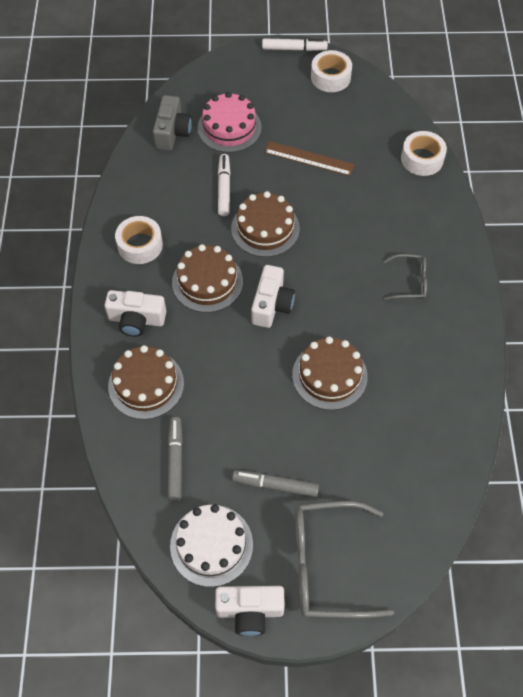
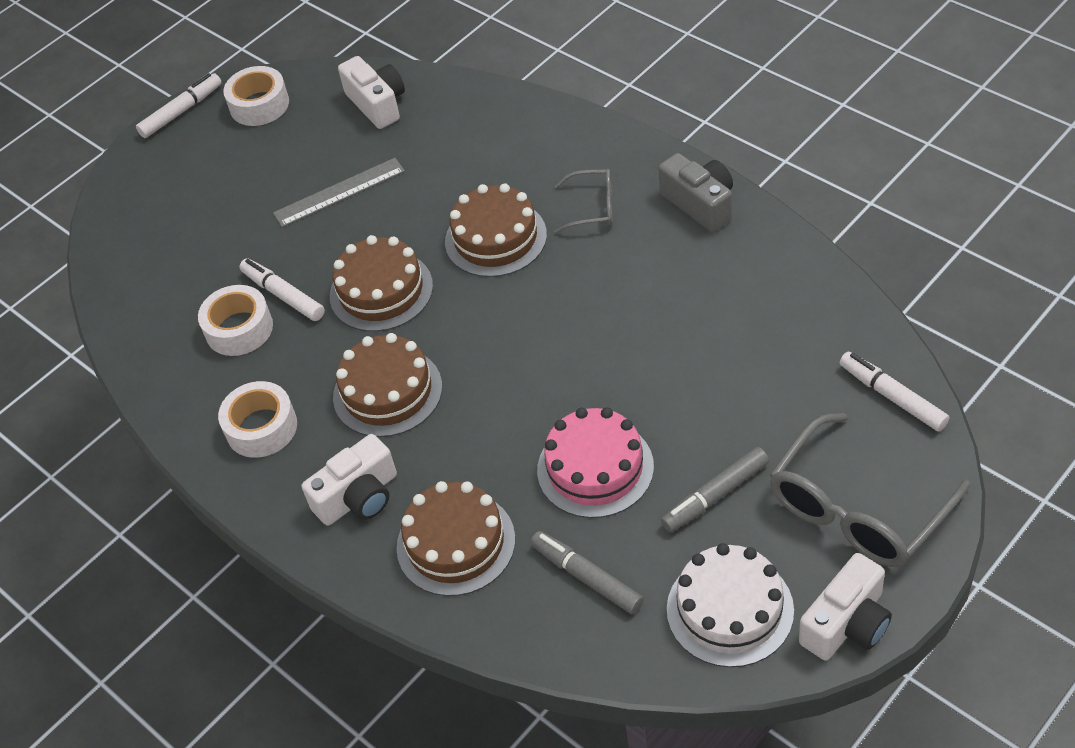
camera: 40 degrees left, 10 degrees down
grey camera [153,95,192,151] -> grey camera moved to [658,153,733,232]
pink cake [198,92,262,153] -> pink cake moved to [537,407,654,518]
white camera [251,265,295,328] -> white camera moved to [338,56,405,129]
brown ruler [264,141,355,176] -> grey ruler [273,158,405,227]
brown cake [292,337,368,410] -> brown cake moved to [445,183,547,277]
grey glasses [383,254,427,300] -> grey glasses turned 45 degrees clockwise [555,169,613,234]
white tape [401,131,447,176] -> white tape moved to [198,285,273,356]
none -> white marker [840,352,949,432]

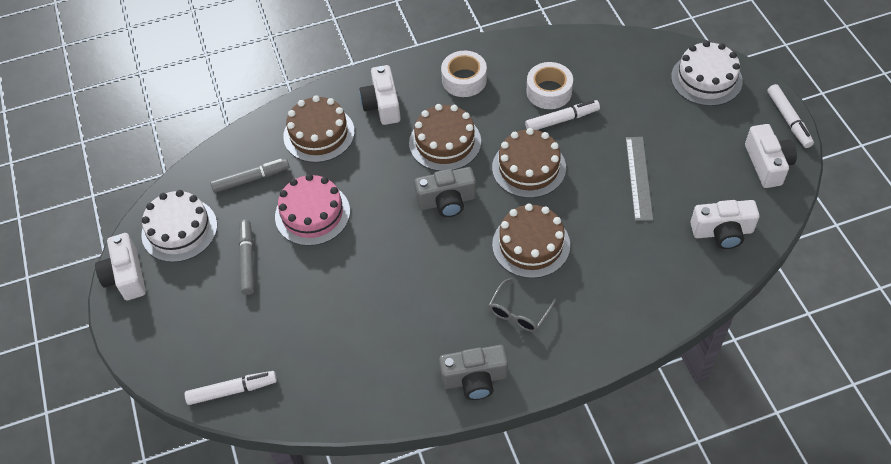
camera: 115 degrees right, 5 degrees up
white tape [223,66,289,126] -> white camera [745,124,797,188]
grey glasses [770,413,971,567] -> none
none -> grey camera [414,167,476,217]
none -> white cake [671,41,743,106]

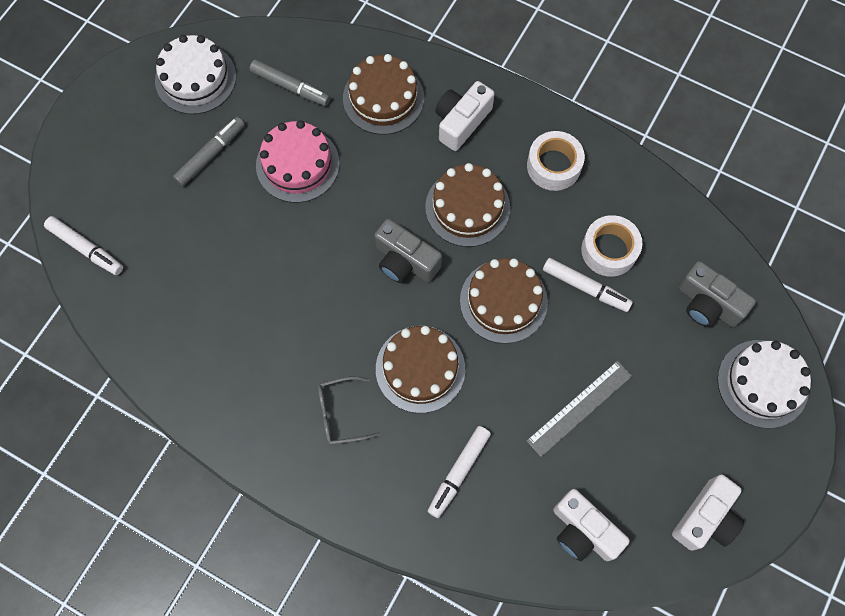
camera: 45 degrees right, 15 degrees up
white camera [95,233,146,300] -> none
grey camera [439,345,508,400] -> grey camera moved to [678,261,756,327]
white marker [767,84,814,148] -> white marker moved to [428,426,491,518]

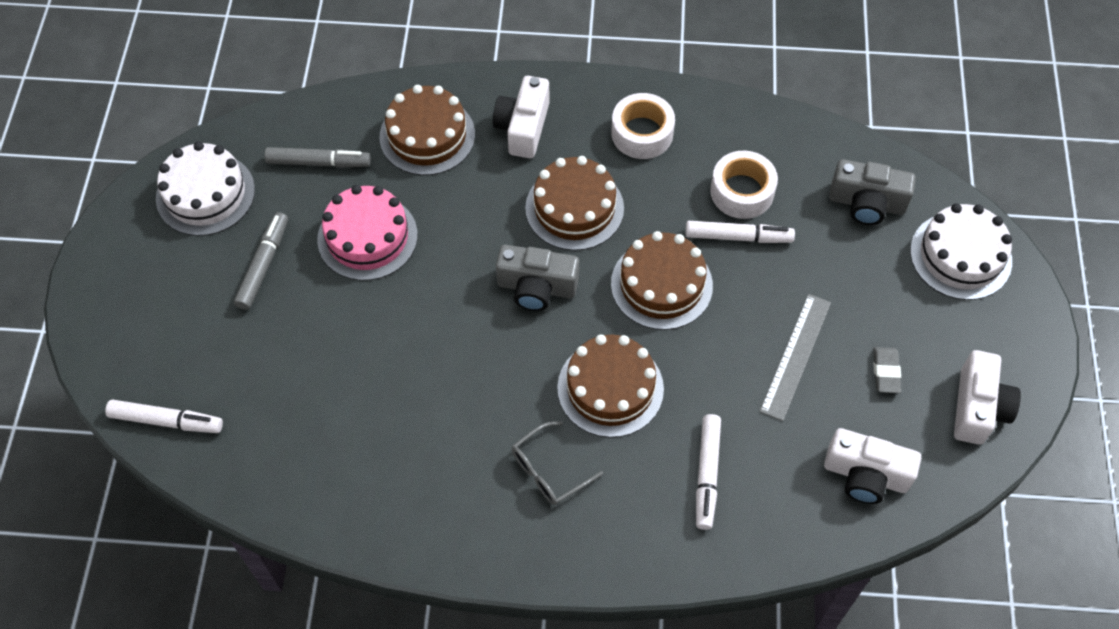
camera: 25 degrees left, 10 degrees down
none -> grey eraser [873,347,901,393]

